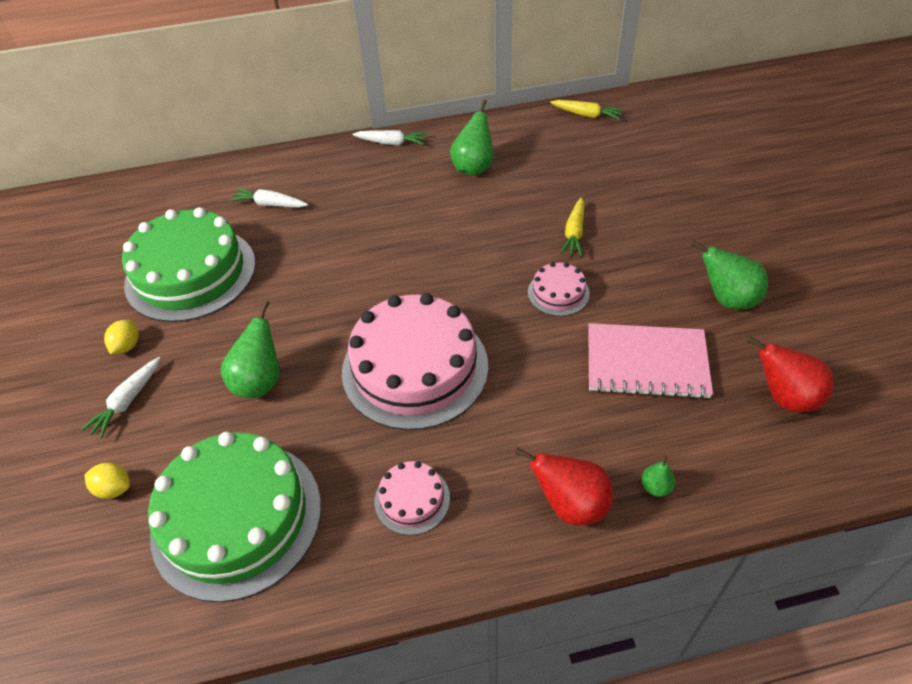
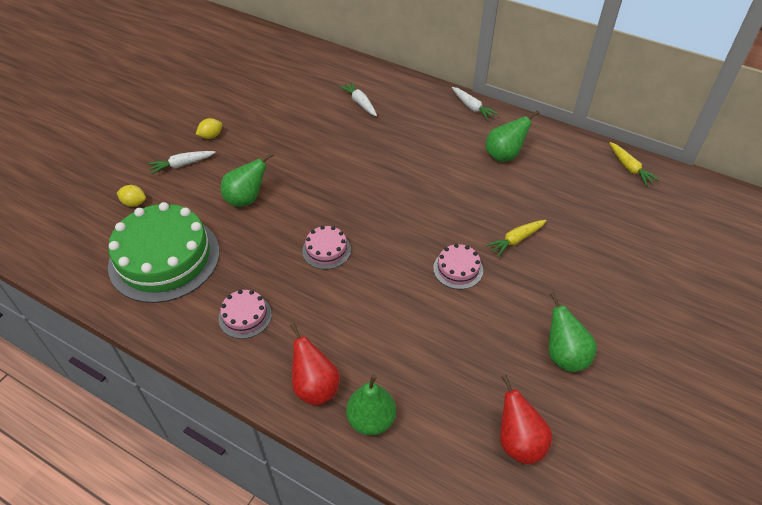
camera: 40 degrees right, 0 degrees up
yellow lemon [85,463,130,499] -> yellow lemon turned 45 degrees counterclockwise [117,185,146,207]
green cake [122,207,256,322] -> none
pink cake [342,293,488,430] -> pink cake [302,226,351,269], size x0.45
pink notebook [588,323,713,399] -> none
green pear [641,456,676,497] -> green pear [346,374,396,436], size x1.94

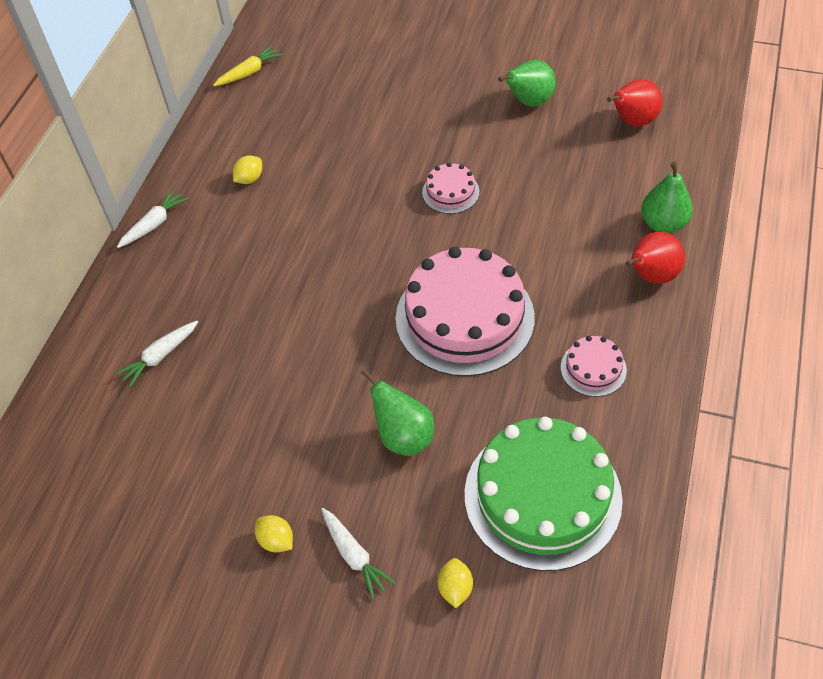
camera: 100 degrees left, 5 degrees up
pink cake [302,226,351,269] -> pink cake [396,247,535,376], size x2.22
green pear [486,110,539,162] -> yellow lemon [233,155,262,184]
yellow carrot [486,220,547,257] -> none

